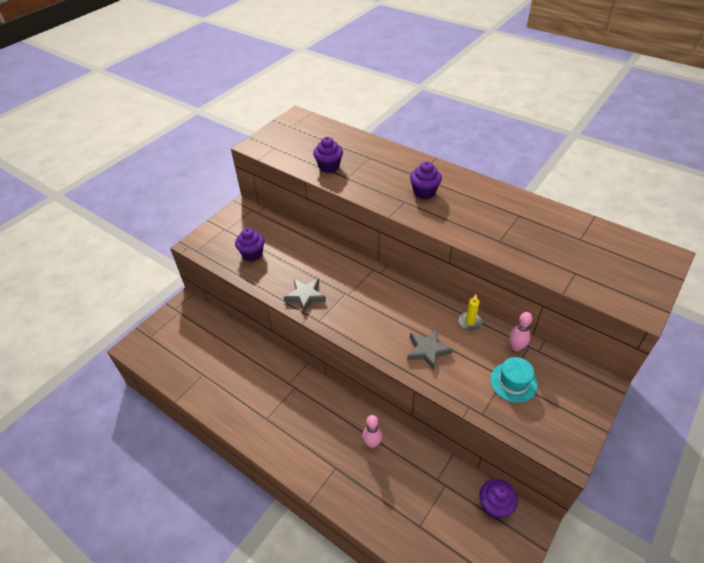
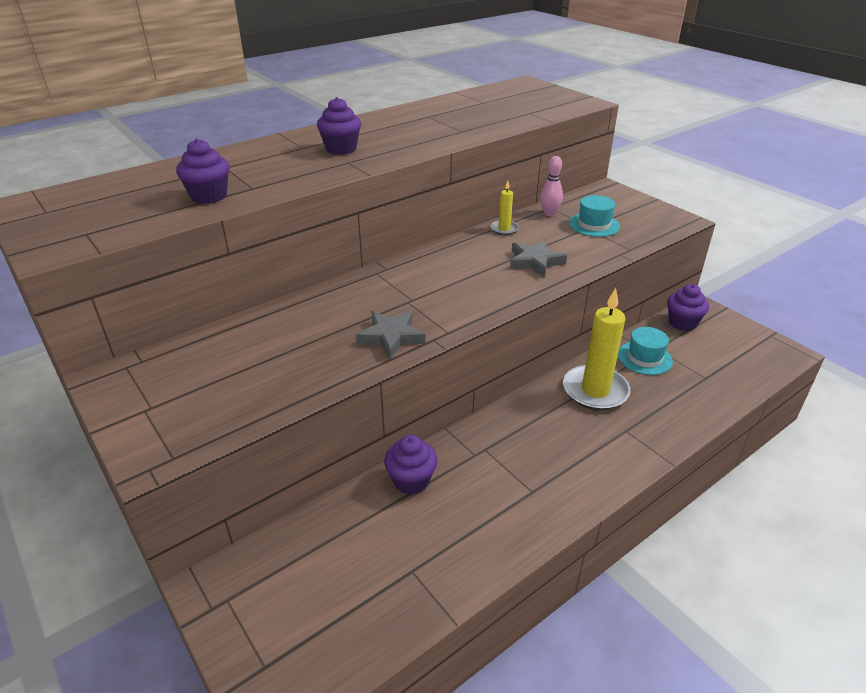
camera: 75 degrees left, 10 degrees down
purple cupcake [235,228,265,261] -> purple cupcake moved to [384,435,438,495]
pink bowling pin [363,415,382,448] -> yellow candle [563,288,630,410]
none -> turquoise hat [618,327,673,375]

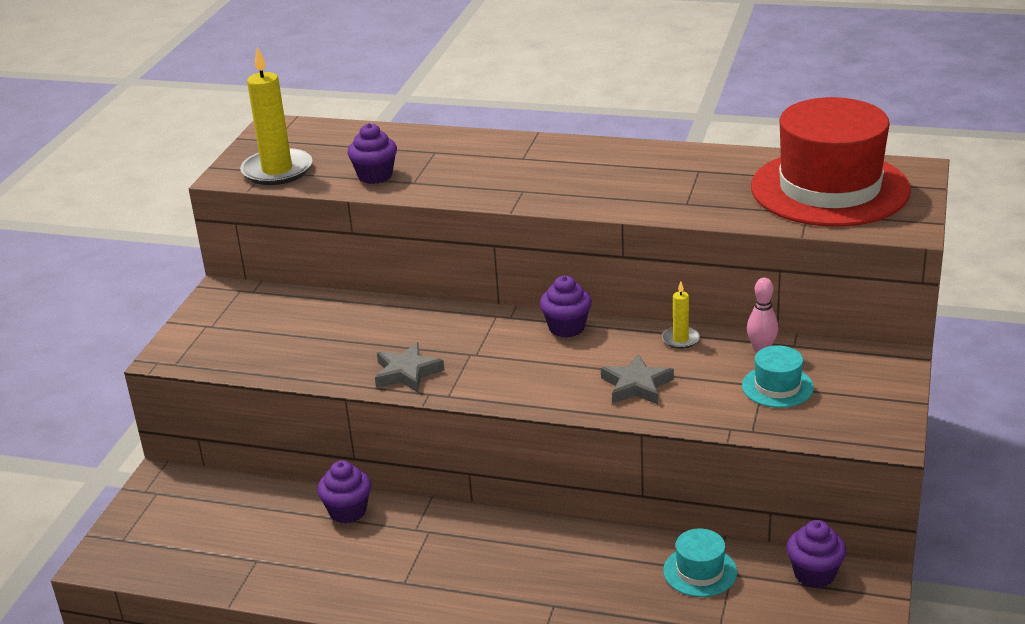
camera: 55 degrees right, 5 degrees down
purple cupcake [317,97,361,155] -> purple cupcake moved to [540,276,592,338]
yellow candle [563,288,630,410] -> yellow candle moved to [240,47,312,185]
none -> red hat [751,97,911,227]

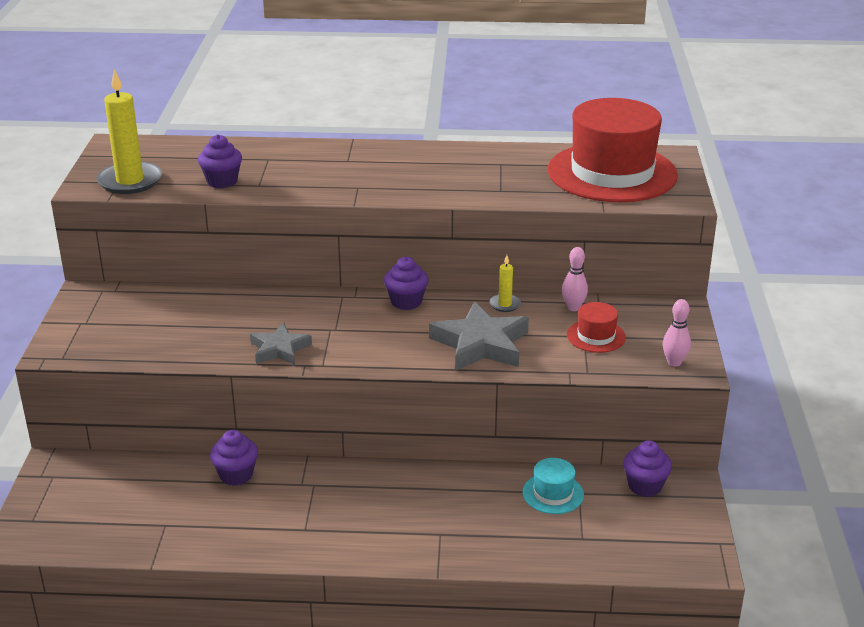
camera: 15 degrees left, 0 degrees up
grey star [601,354,674,405] -> grey star [429,302,529,371], size x1.63
turquoise hat [742,345,814,408] -> red hat [567,302,626,353]
none -> pink bowling pin [663,299,691,367]

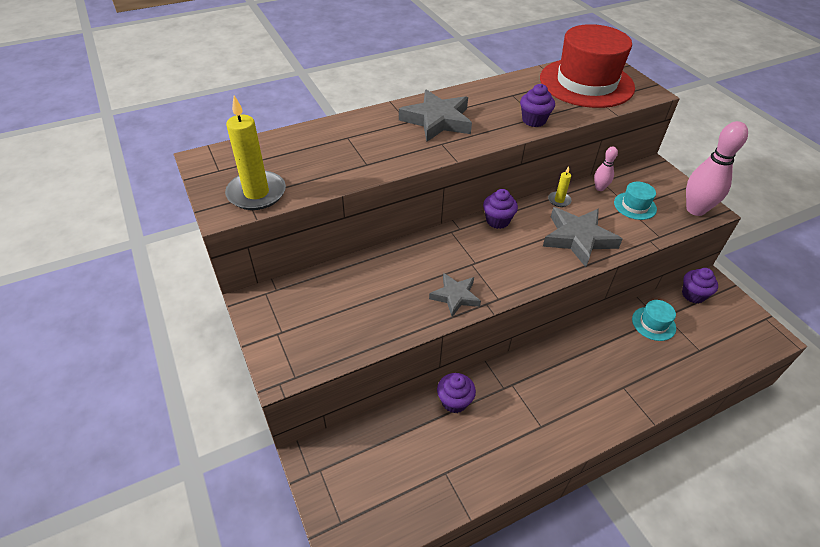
camera: 30 degrees left, 15 degrees up
purple cupcake [198,134,242,188] -> purple cupcake moved to [520,84,555,127]
red hat [567,302,626,353] -> turquoise hat [614,182,657,220]
pink bowling pin [663,299,691,367] -> pink bowling pin [686,121,748,216], size x1.97
none -> grey star [399,89,472,142]

